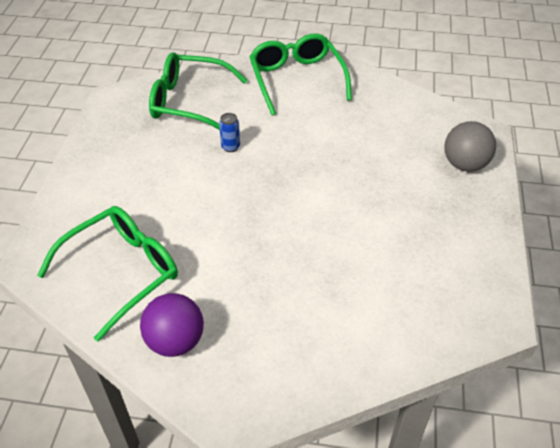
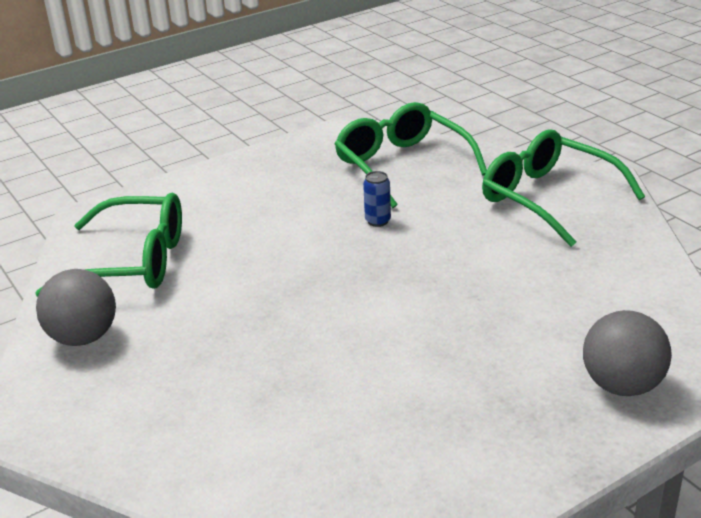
camera: 50 degrees right, 15 degrees down
purple ball [140,293,204,357] -> grey ball [36,269,116,346]
green glasses [249,33,352,116] -> green glasses turned 75 degrees counterclockwise [482,129,645,247]

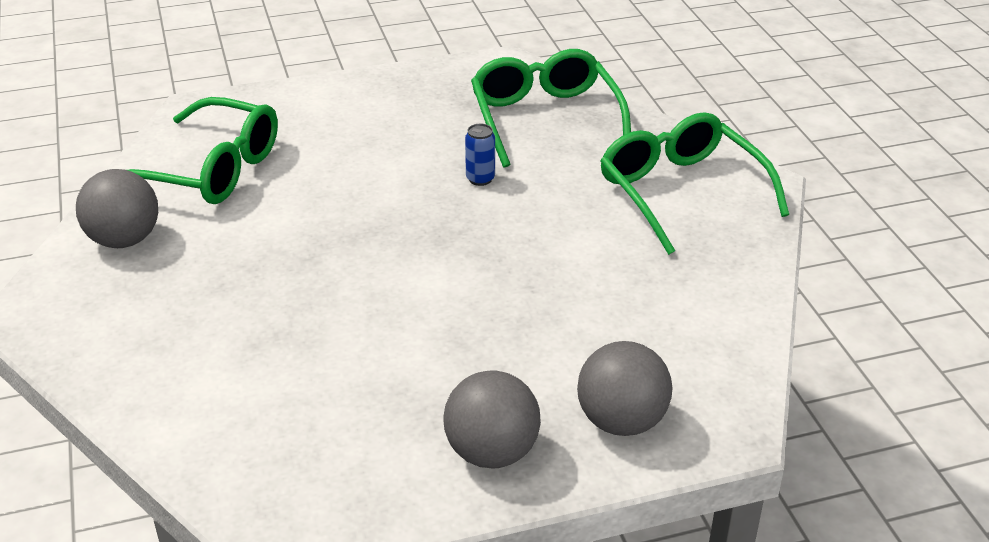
camera: 15 degrees right, 5 degrees up
none -> grey ball [443,370,541,469]

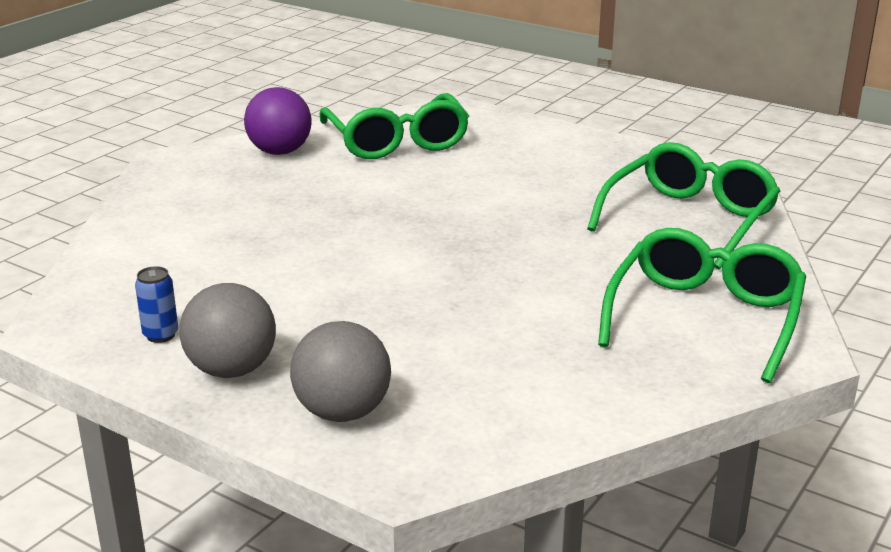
camera: 50 degrees right, 10 degrees down
grey ball [76,169,158,248] -> purple ball [244,87,312,155]
blue can [465,124,495,186] -> blue can moved to [135,266,178,343]

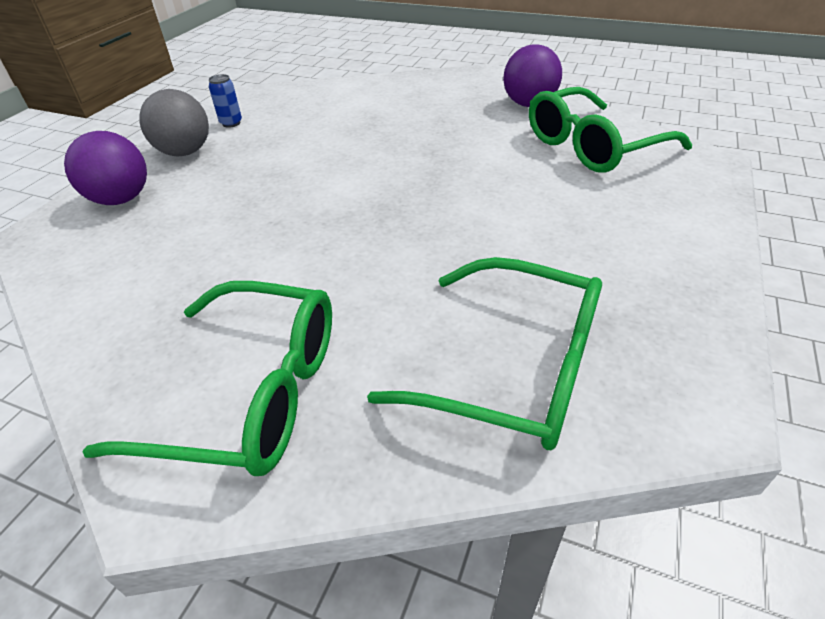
camera: 80 degrees right, 15 degrees up
grey ball [290,321,391,422] -> purple ball [64,131,147,205]

